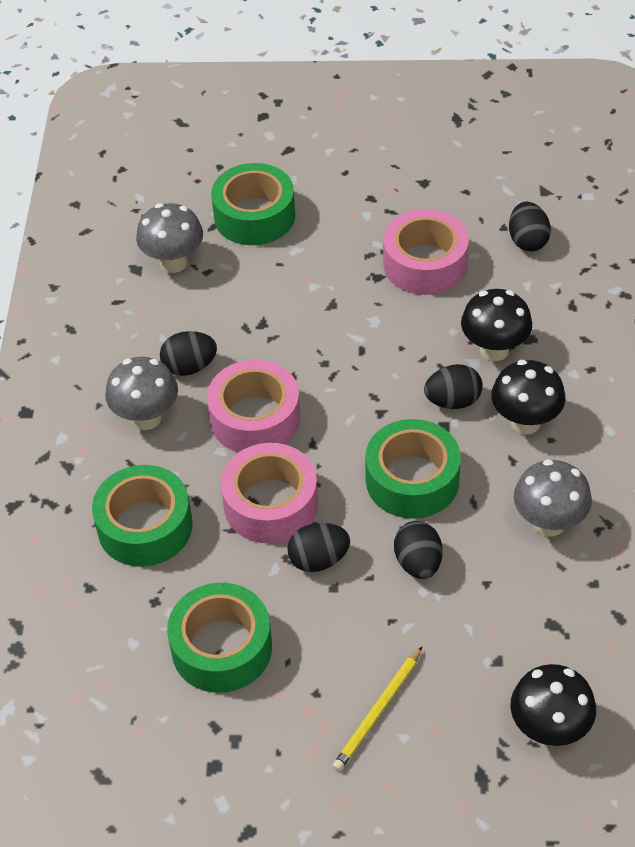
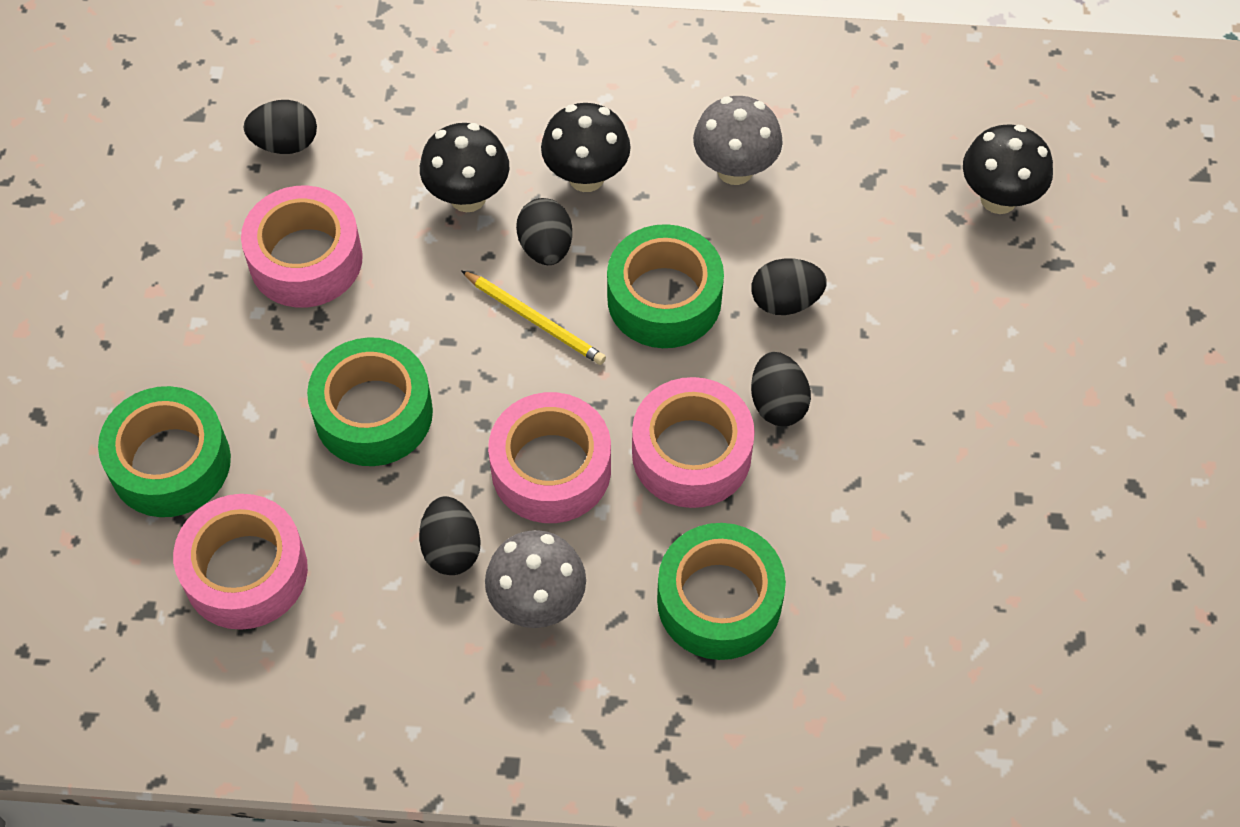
camera: 90 degrees left, 10 degrees up
grey mushroom [136,203,203,273] -> pink tape [173,494,308,630]
green tape [167,583,272,693] -> green tape moved to [307,337,433,466]
yellow pencil [333,647,422,771] -> yellow pencil moved to [461,270,606,365]

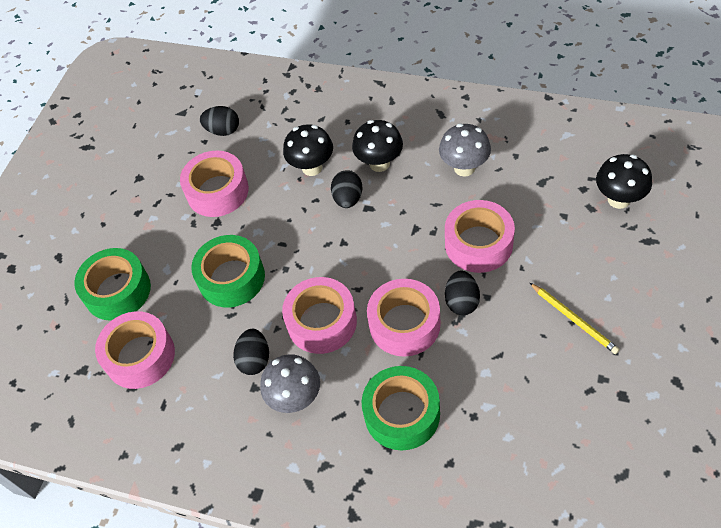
camera: 20 degrees right, 5 degrees down
yellow pencil [461,270,606,365] -> yellow pencil moved to [530,283,620,354]
green tape [607,224,724,348] -> none
black egg [751,258,827,315] -> pink tape [445,200,515,273]

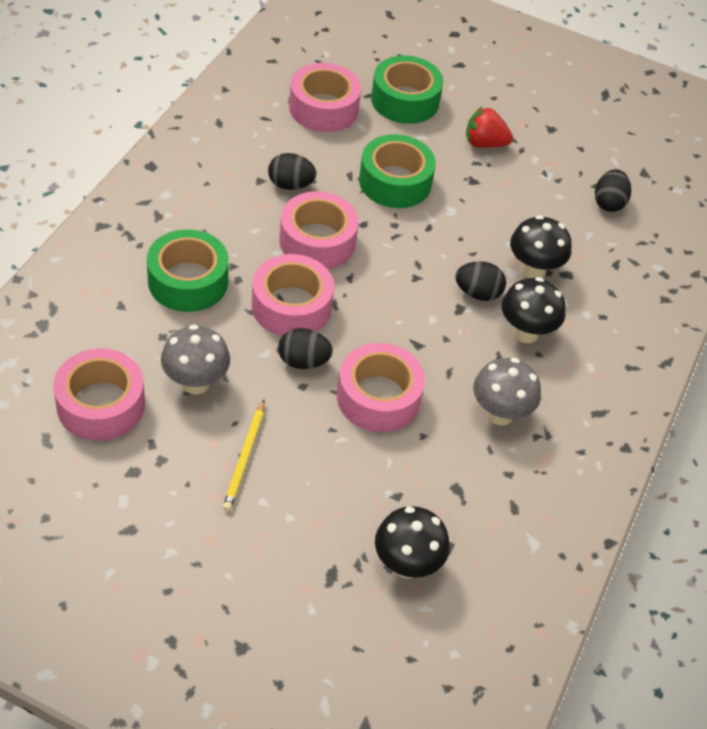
camera: 85 degrees right, 5 degrees down
pink tape [180,151,249,217] -> pink tape moved to [53,348,145,441]
grey mushroom [260,354,320,413] -> grey mushroom moved to [161,324,230,394]
yellow pencil [530,283,620,354] -> yellow pencil turned 45 degrees counterclockwise [223,400,265,511]
none -> red strawberry [466,107,513,148]

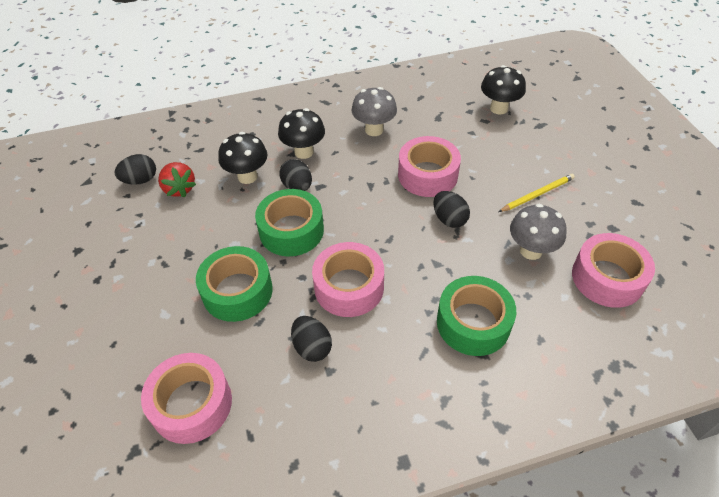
camera: 125 degrees left, 0 degrees up
pink tape [252,254,334,336] -> none
green tape [371,56,443,124] -> green tape moved to [255,189,324,256]
red strawberry [466,107,513,148] -> red strawberry moved to [158,162,196,197]

